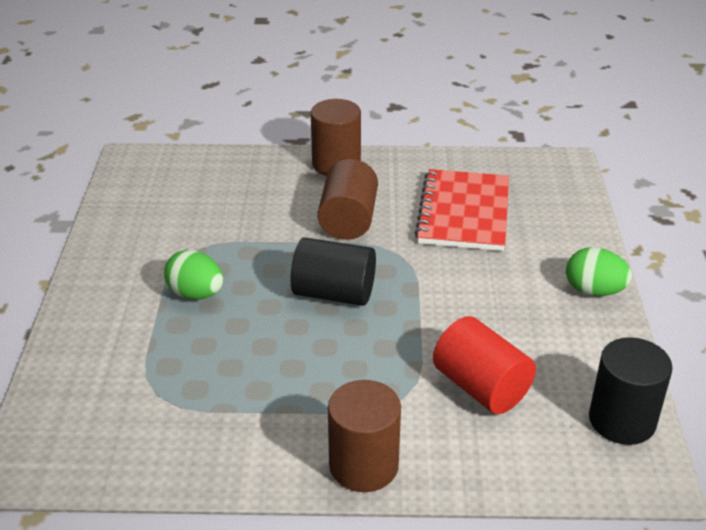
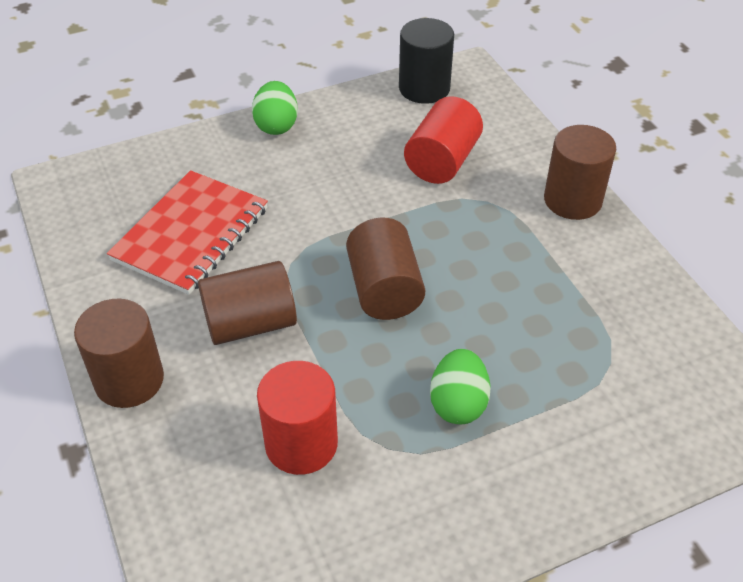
camera: 115 degrees left, 10 degrees up
black cylinder [291,237,376,306] -> brown cylinder [346,218,425,320]
red notebook [415,169,509,251] -> red notebook turned 45 degrees counterclockwise [107,170,268,295]
none -> red cylinder [257,361,338,475]

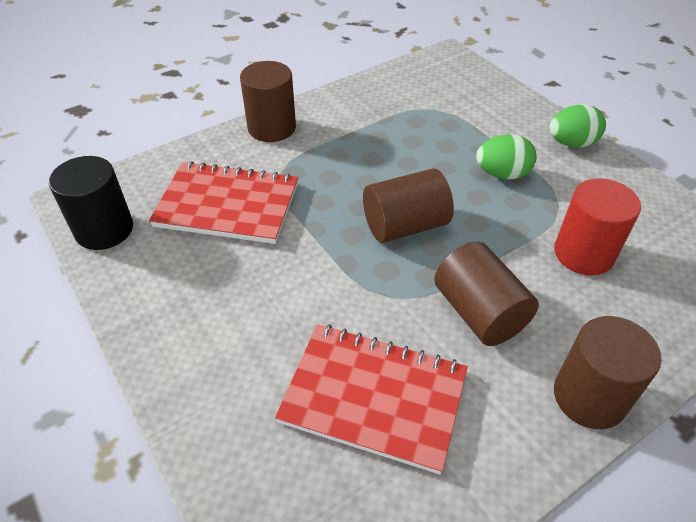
camera: 100 degrees left, 0 degrees up
green egg [252,81,298,135] -> green egg moved to [549,104,606,148]
red cylinder [404,96,483,184] -> red notebook [149,161,298,244]

